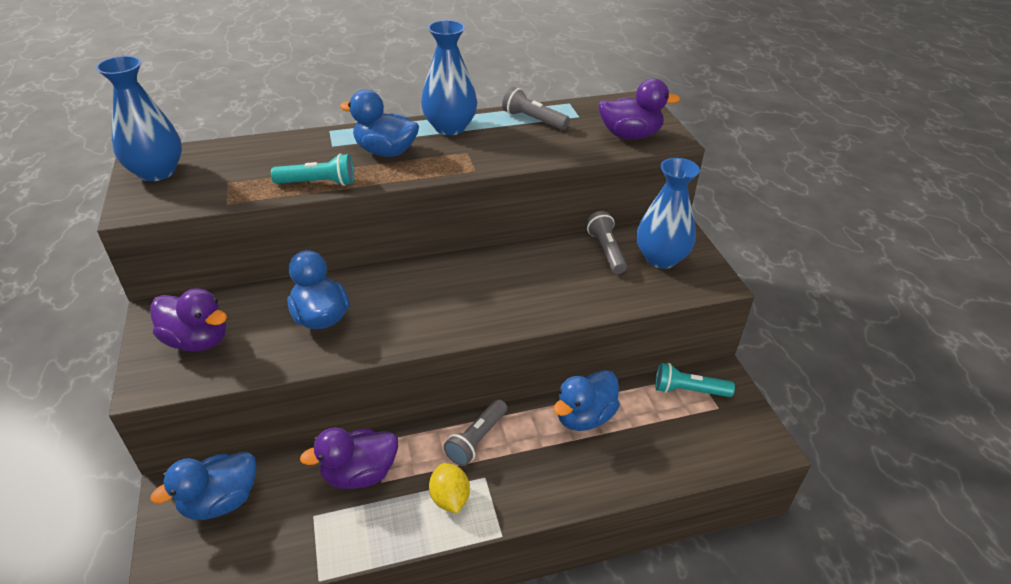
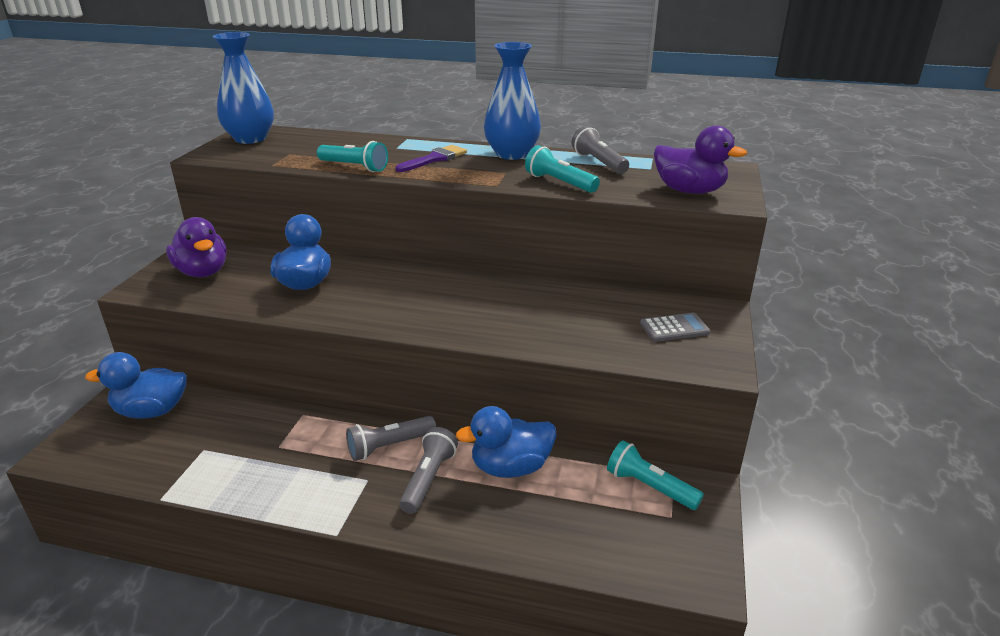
camera: 30 degrees right, 10 degrees down
purple duck [300,427,398,489] -> none
blue duck [340,89,419,157] -> purple brush [395,145,467,172]
yellow lemon [429,463,470,513] -> none
grey flashlight [586,211,627,274] -> grey flashlight moved to [399,427,458,514]
blue vase [637,158,700,269] -> grey calculator [640,313,711,342]
none -> turquoise flashlight [525,145,600,193]

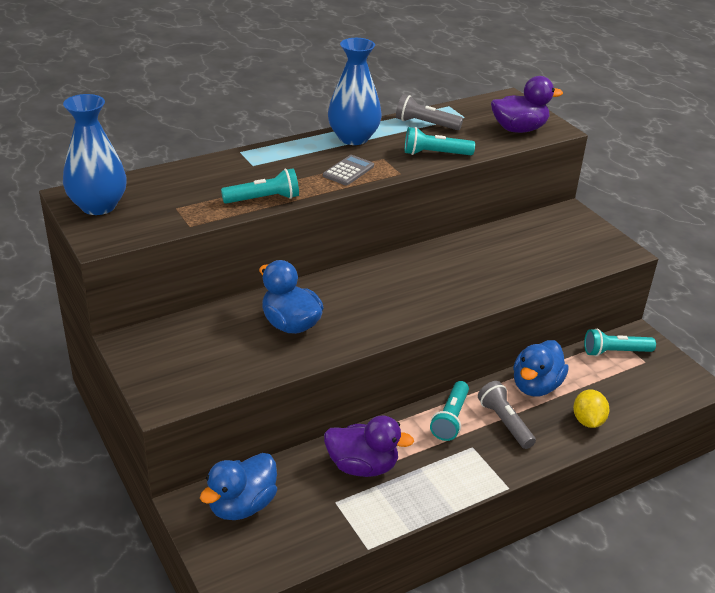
camera: 45 degrees left, 5 degrees up
purple duck [166,217,227,277] -> purple duck moved to [324,416,414,477]
grey flashlight [346,416,436,461] -> turquoise flashlight [430,381,469,441]
purple brush [395,145,467,172] -> none
grey calculator [640,313,711,342] -> grey calculator moved to [323,155,374,186]
none -> yellow lemon [573,389,609,428]

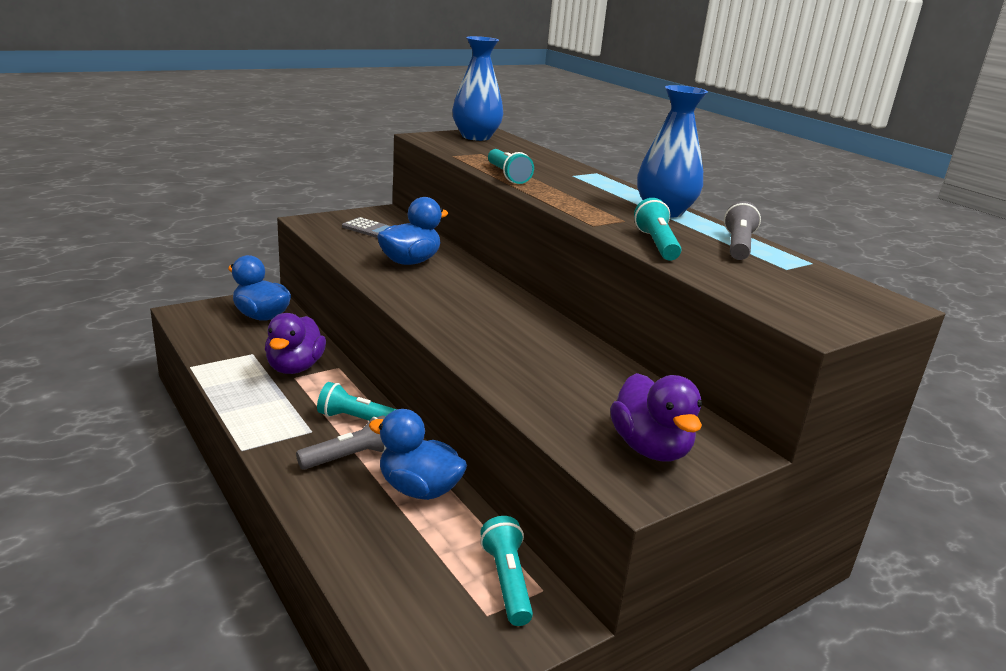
camera: 85 degrees right, 10 degrees down
grey calculator [323,155,374,186] -> grey calculator moved to [342,217,390,238]
purple duck [491,76,563,133] -> purple duck moved to [610,373,702,462]
yellow lemon [573,389,609,428] -> none

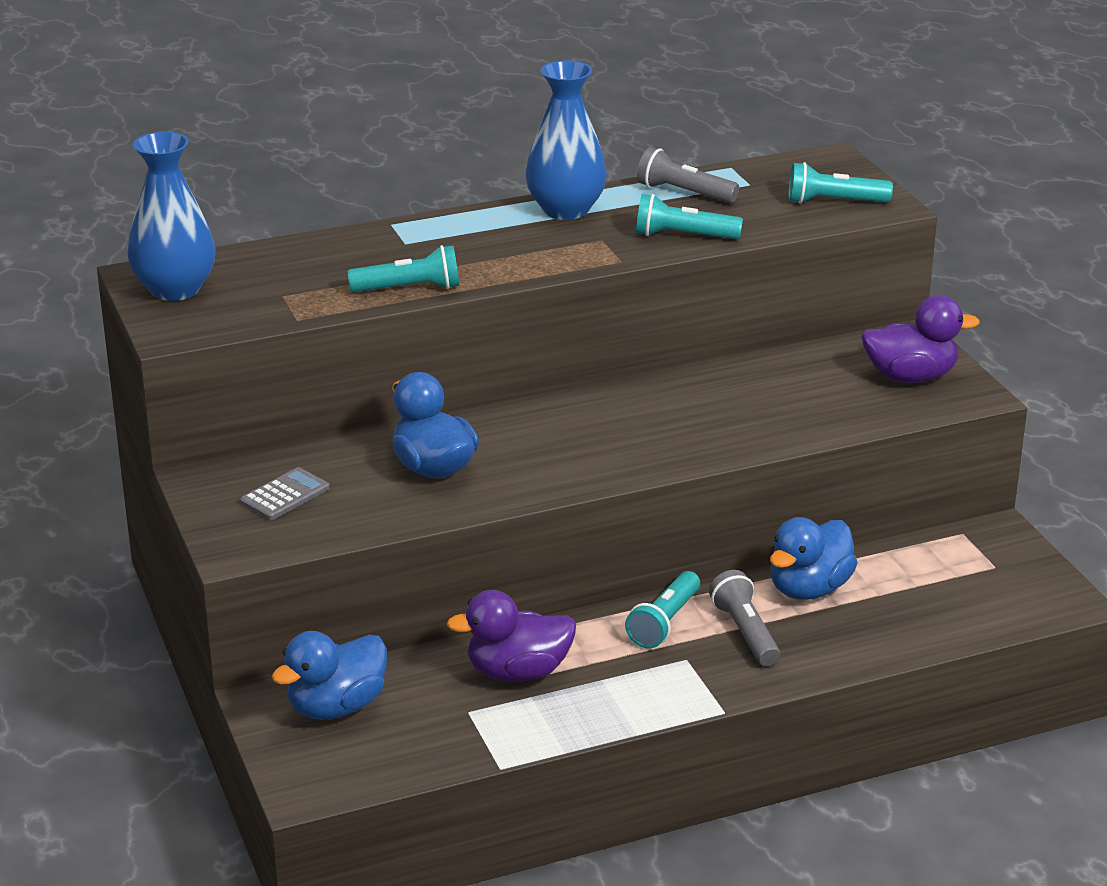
camera: 75 degrees left, 5 degrees up
purple duck [265,313,326,374] -> purple duck turned 150 degrees clockwise [447,590,576,682]
turquoise flashlight [480,516,533,626] -> turquoise flashlight moved to [788,162,893,203]

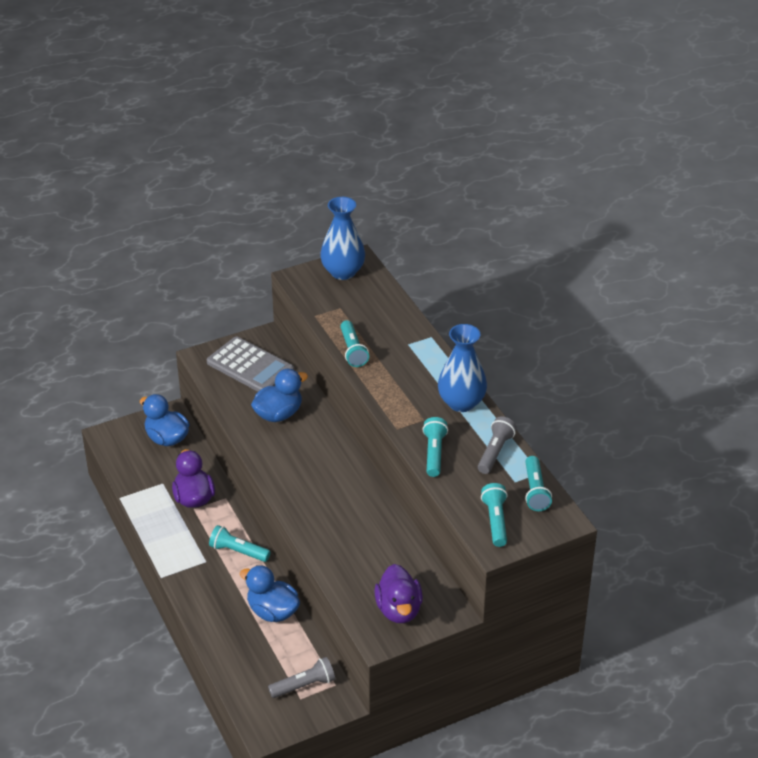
camera: 85 degrees right, 10 degrees up
grey calculator [240,467,330,520] -> grey calculator [207,336,294,392], size x1.96
grey flashlight [709,570,780,666] -> grey flashlight moved to [268,657,335,698]
none -> turquoise flashlight [525,456,552,511]

